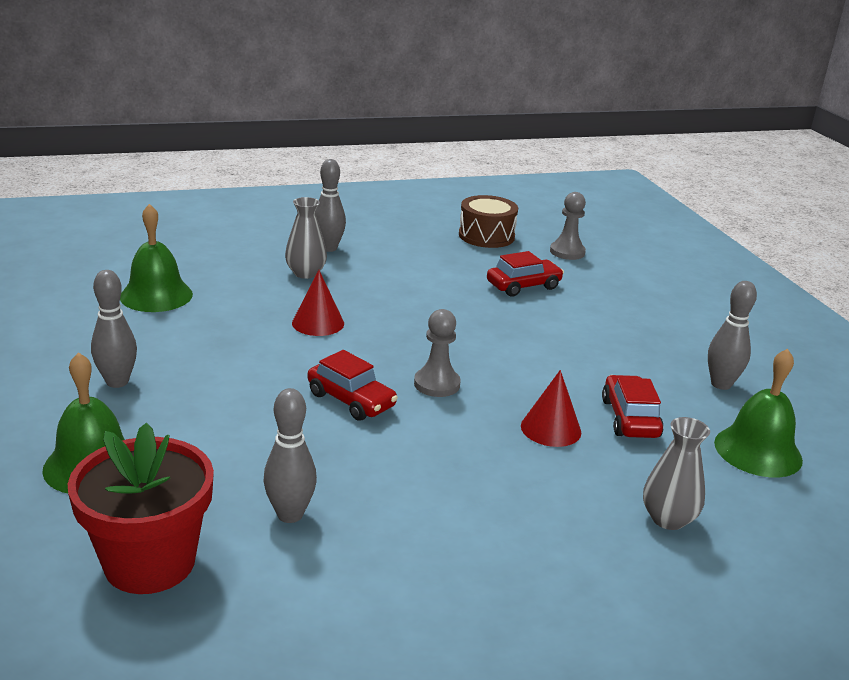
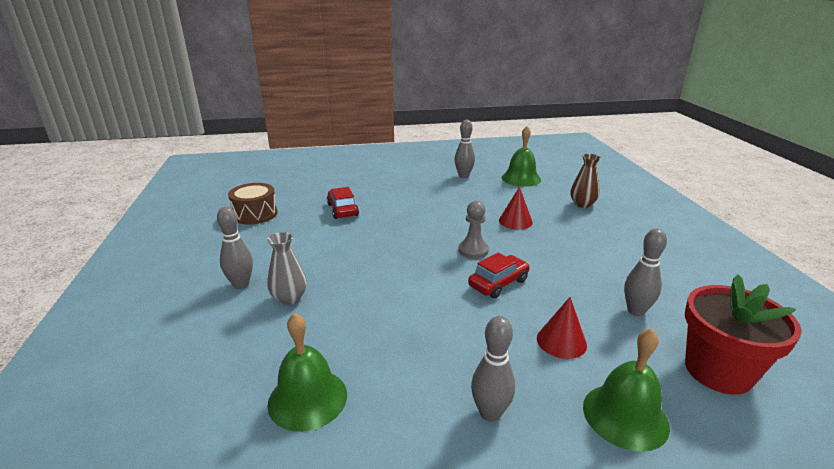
camera: 80 degrees left, 0 degrees up
red cone [292,270,344,336] -> red cone moved to [537,297,587,359]
grey pawn [550,192,586,260] -> none
red car [602,375,664,438] -> none
grey vase [643,417,710,530] -> brown vase [571,154,601,208]

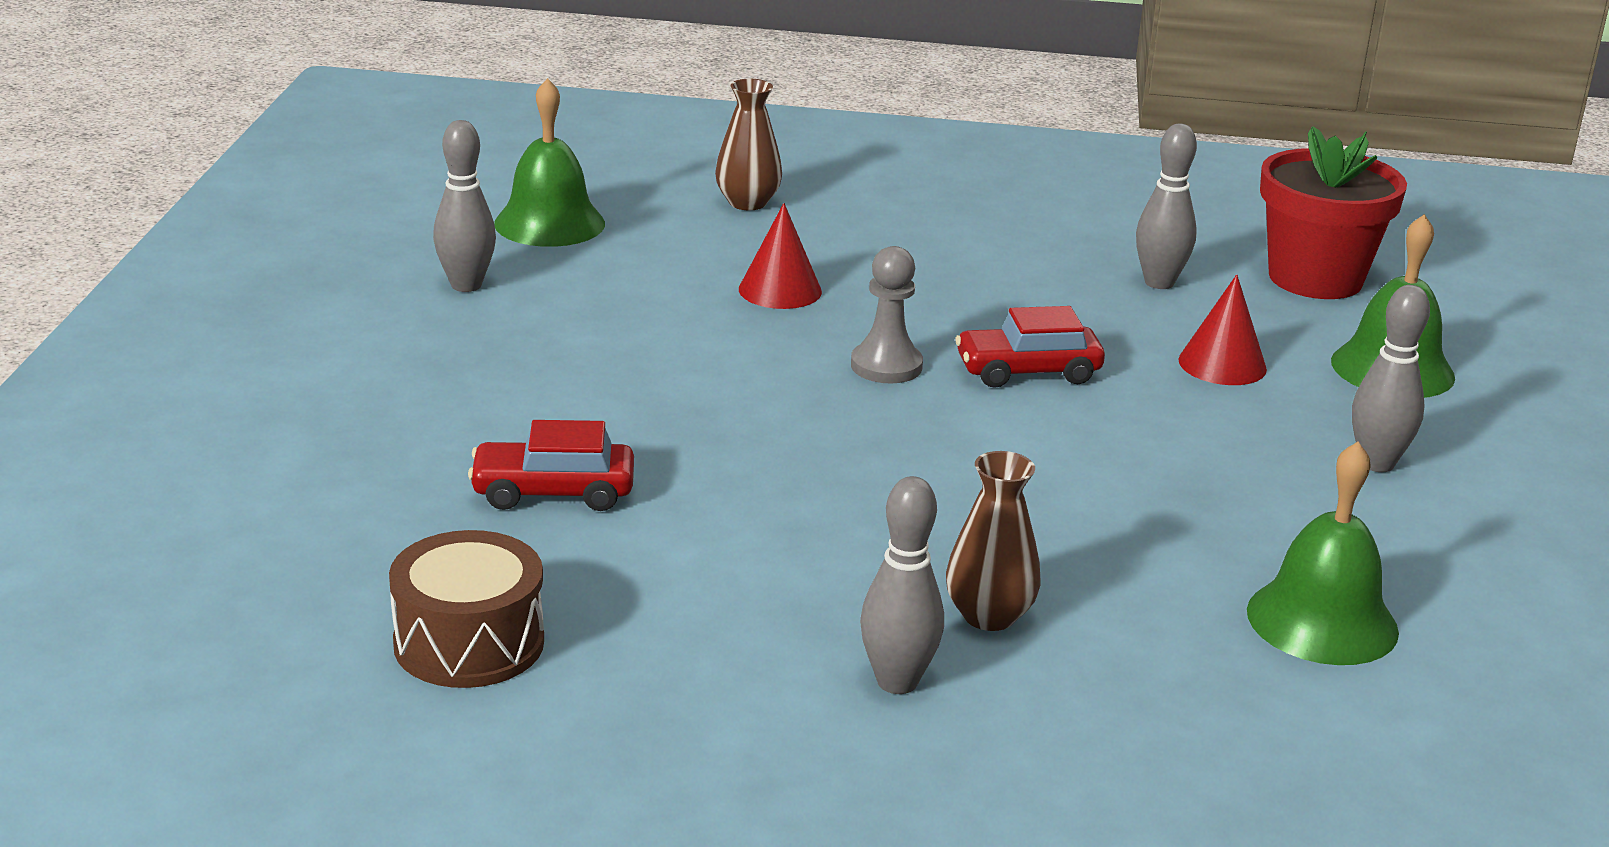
camera: 75 degrees left, 0 degrees up
grey vase [267,232,307,305] -> brown vase [946,451,1041,631]
red car [468,253,530,298] -> red car turned 75 degrees counterclockwise [955,306,1105,388]

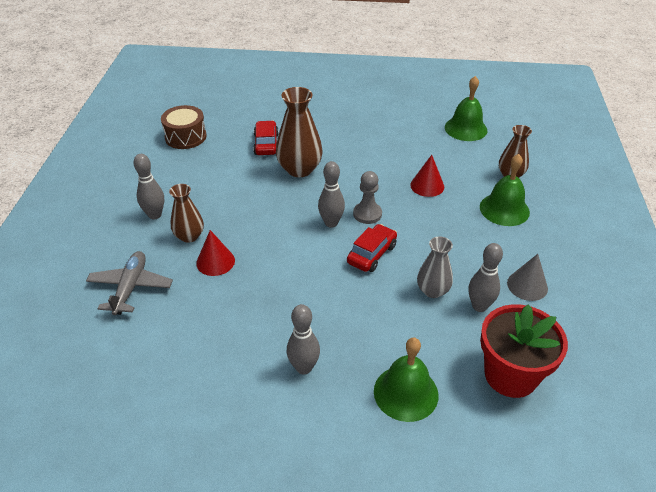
camera: 90 degrees right, 15 degrees up
grey bowling pin [433,120,496,292] -> grey bowling pin moved to [318,161,345,228]
red car [955,306,1105,388] -> red car turned 45 degrees clockwise [347,224,397,272]
red cone [1179,274,1267,385] -> red cone moved to [196,230,235,276]
green bell [1247,441,1399,665] -> green bell moved to [480,154,530,226]
none -> grey plane [86,251,173,315]
none -> brown vase [276,87,323,177]
none -> grey vase [417,237,453,298]
none -> grey cone [507,254,548,301]

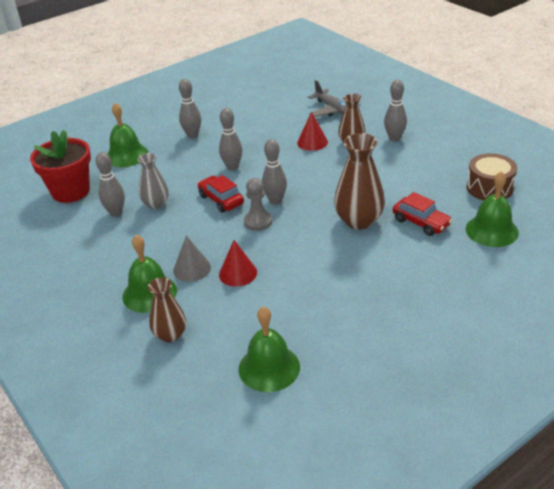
camera: 140 degrees right, 5 degrees down
red car [347,224,397,272] -> red car turned 150 degrees clockwise [198,175,244,213]
grey cone [507,254,548,301] -> grey cone moved to [173,236,211,282]
none -> grey bowling pin [219,108,242,171]
none -> green bell [466,171,519,247]

